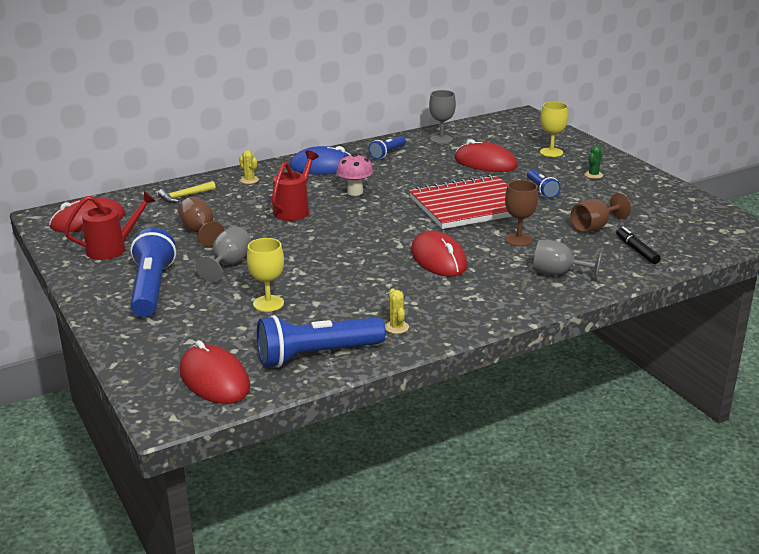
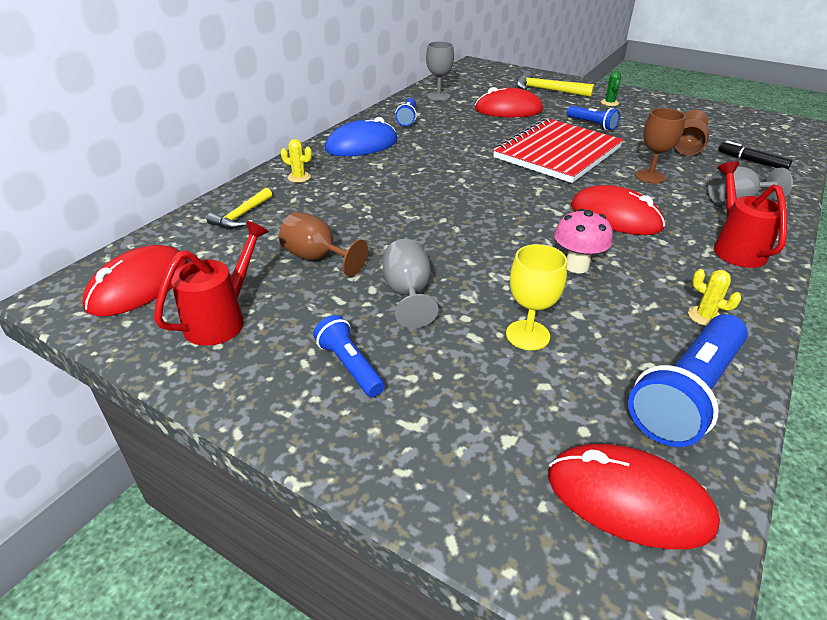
camera: 30 degrees left, 10 degrees up
blue flashlight [130,228,176,317] -> blue flashlight [313,315,385,397], size x0.54
red watering can [272,151,319,221] -> red watering can moved to [714,161,787,268]
pink mushroom [336,153,373,196] -> pink mushroom moved to [554,209,613,274]
yellow goblet [540,102,568,157] -> yellow hammer [516,71,594,97]

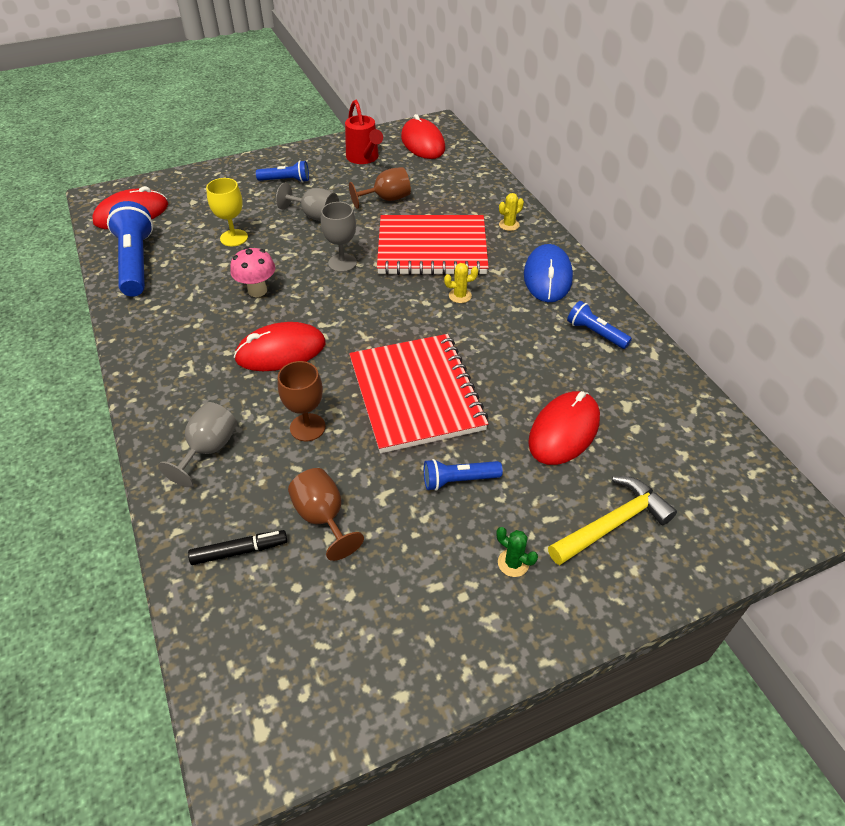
camera: 125 degrees right, 10 degrees up
yellow hammer [207,188,272,229] -> none
grey goblet [426,41,454,101] -> grey goblet moved to [321,202,357,272]
yellow cactus [688,269,742,326] -> yellow cactus moved to [444,263,478,303]
red watering can [714,161,787,268] -> none
none -> red notebook [377,215,489,275]

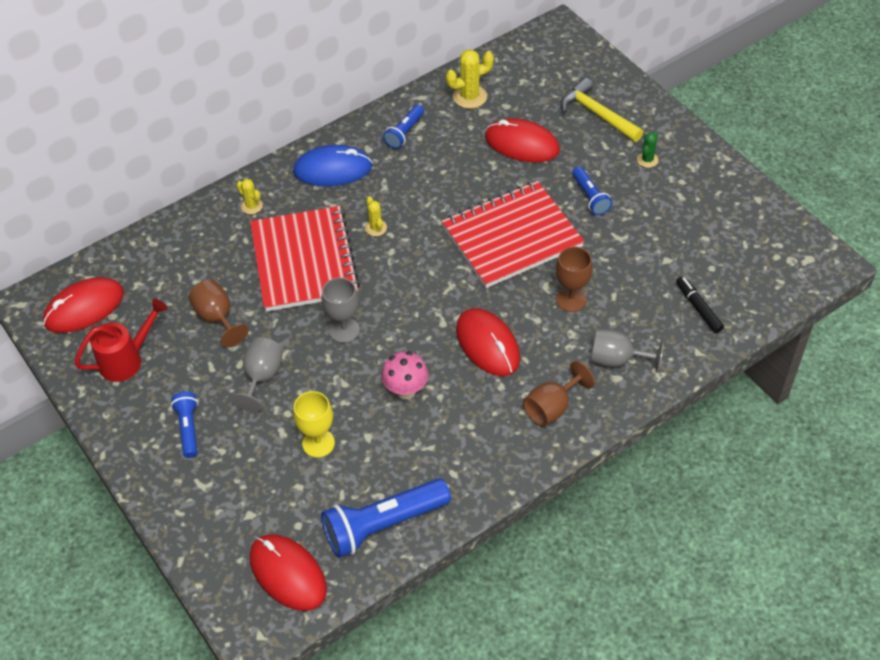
camera: 100 degrees left, 5 degrees up
brown goblet [288,468,364,561] -> brown goblet moved to [523,361,595,426]
none -> yellow cactus [446,50,494,109]

